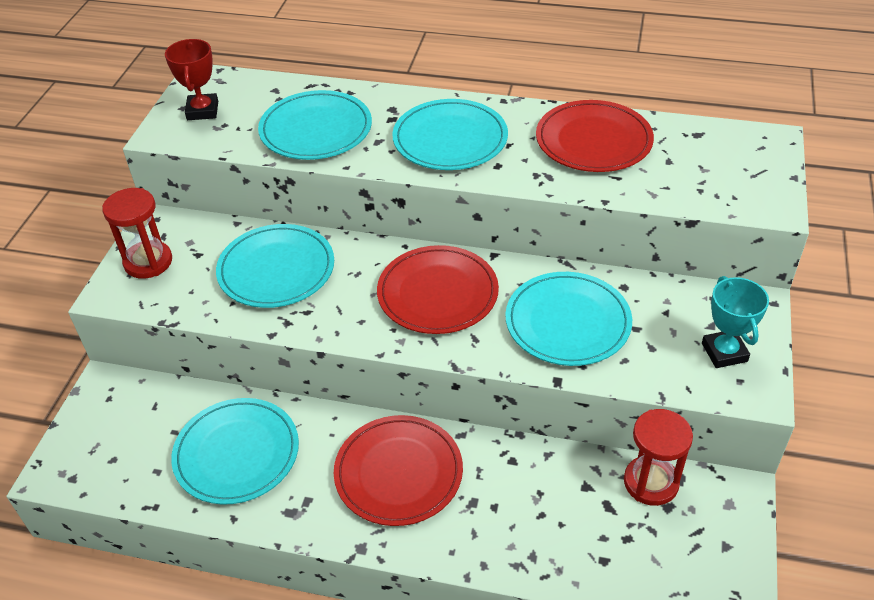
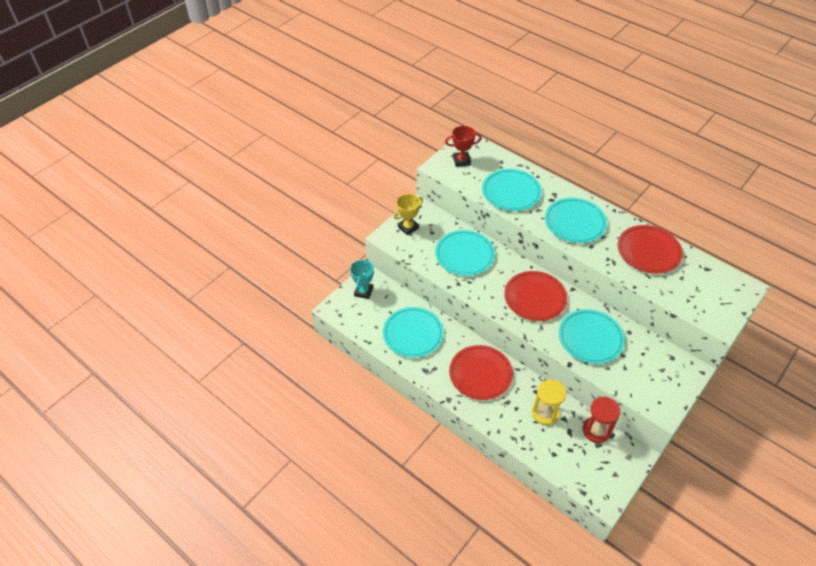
camera: 25 degrees right, 5 degrees up
red hourglass [102,188,172,279] -> yellow trophy [393,194,423,235]
red trophy [165,39,218,120] -> red trophy turned 60 degrees clockwise [445,126,482,167]
turquoise trophy [702,276,769,368] -> turquoise trophy moved to [350,259,374,299]
none -> yellow hourglass [532,379,566,425]

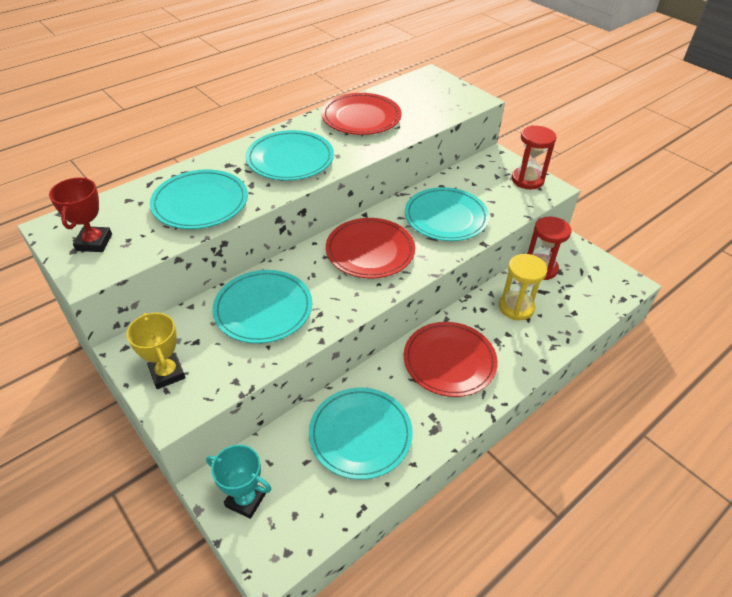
camera: 80 degrees left, 5 degrees down
none -> red hourglass [512,125,557,190]

